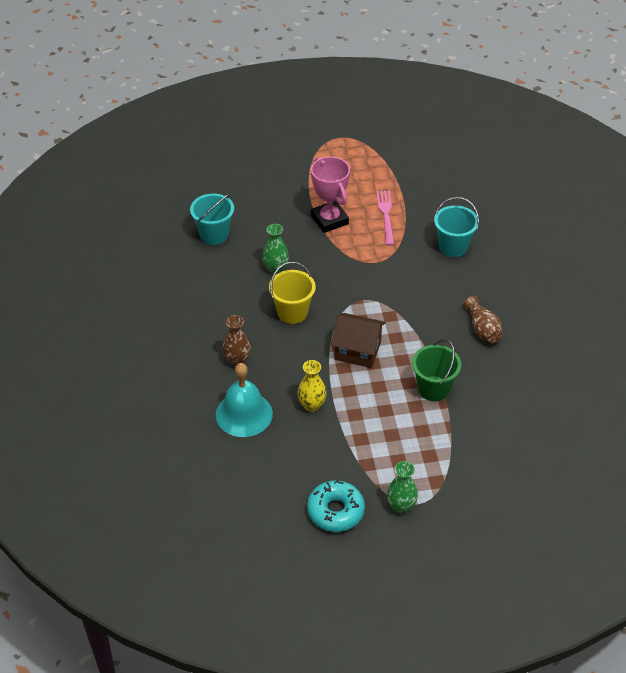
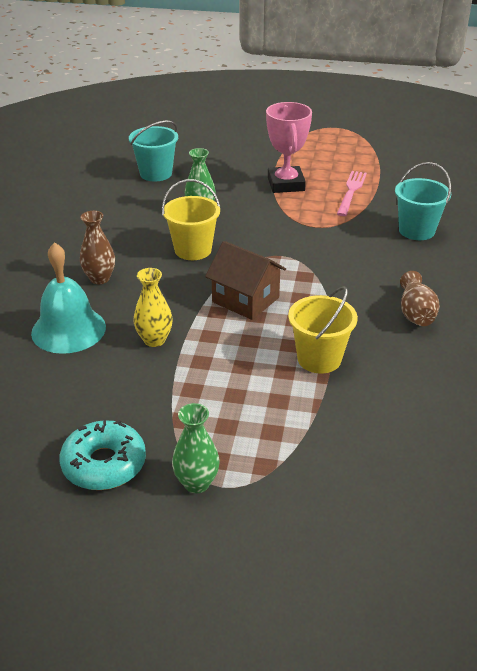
camera: 20 degrees right, 10 degrees down
green bucket [412,339,461,401] -> yellow bucket [288,286,358,374]

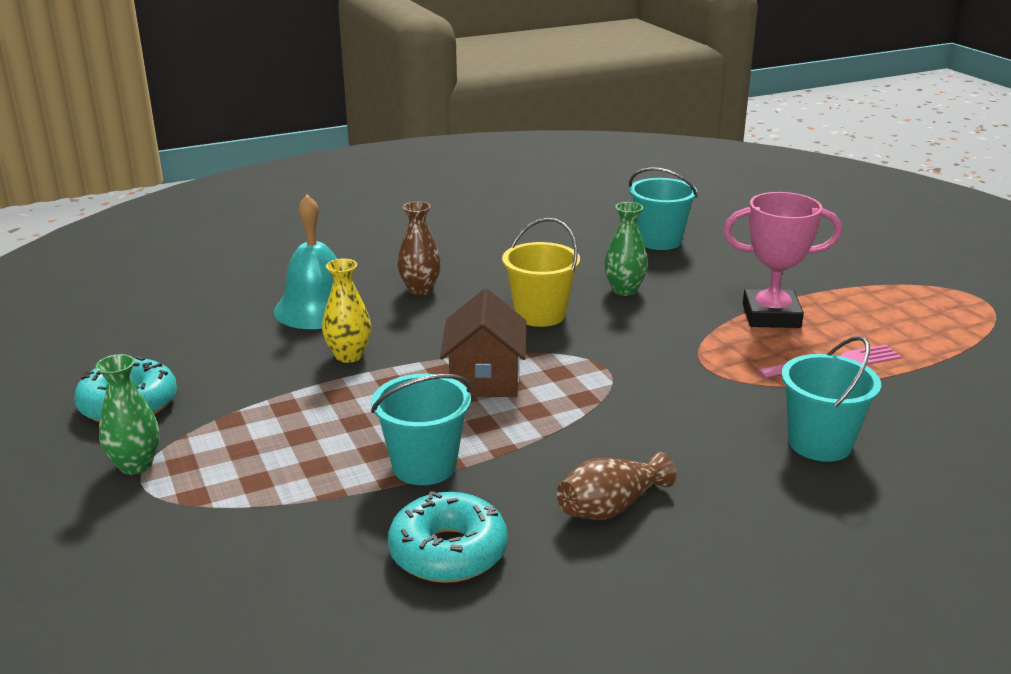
camera: 55 degrees right, 10 degrees down
pink trophy [266,102,312,193] -> pink trophy turned 45 degrees clockwise [723,192,842,328]
yellow bucket [288,286,358,374] -> turquoise bucket [371,374,471,485]
none -> turquoise donut [388,491,508,583]

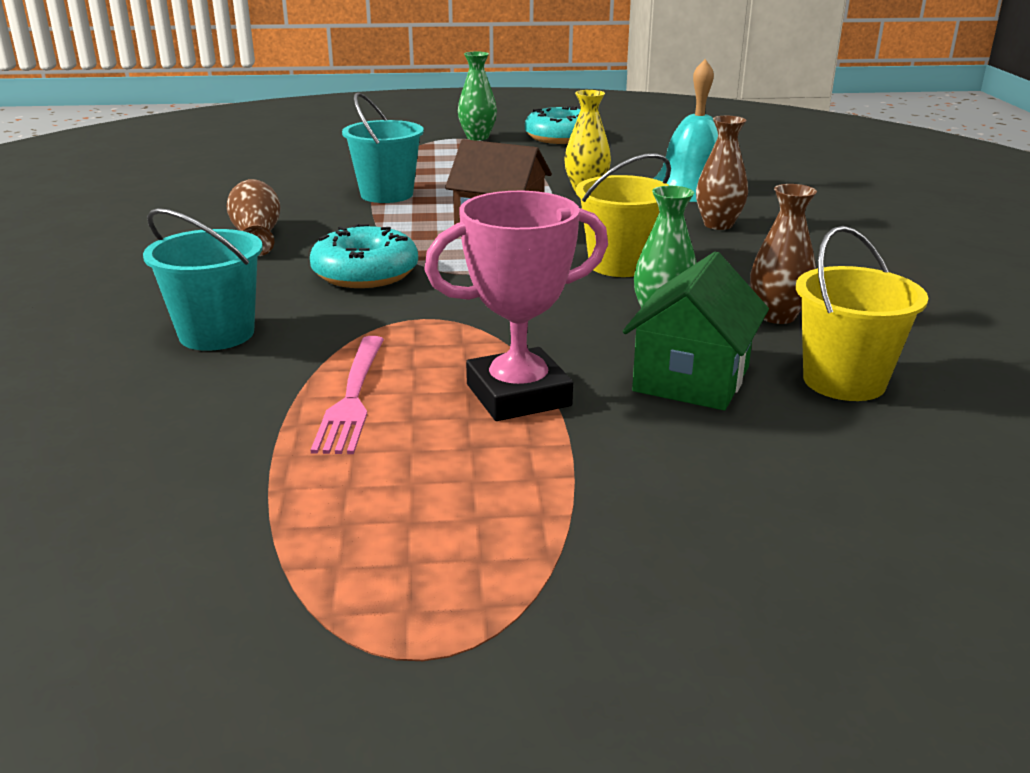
camera: 110 degrees right, 0 degrees up
turquoise donut [388,491,508,583] -> turquoise donut moved to [310,224,418,288]
turquoise bucket [629,167,698,250] -> yellow bucket [796,226,929,401]
pink trophy [723,192,842,328] -> pink trophy turned 45 degrees clockwise [424,191,608,421]
none -> green house [623,251,769,410]
none -> brown vase [750,184,817,324]

